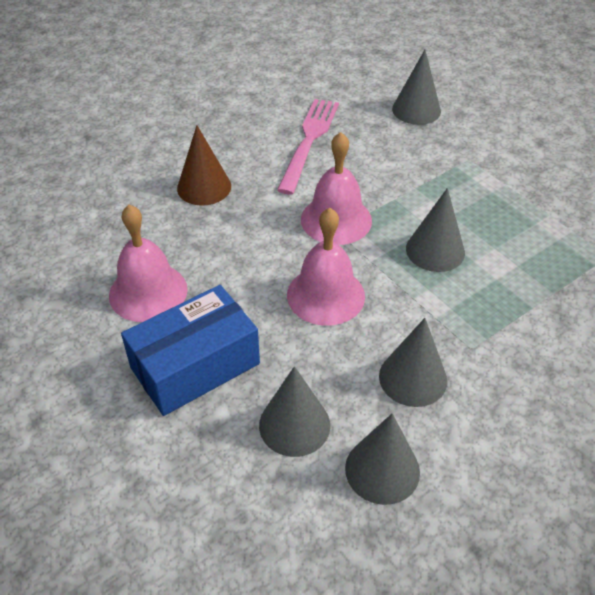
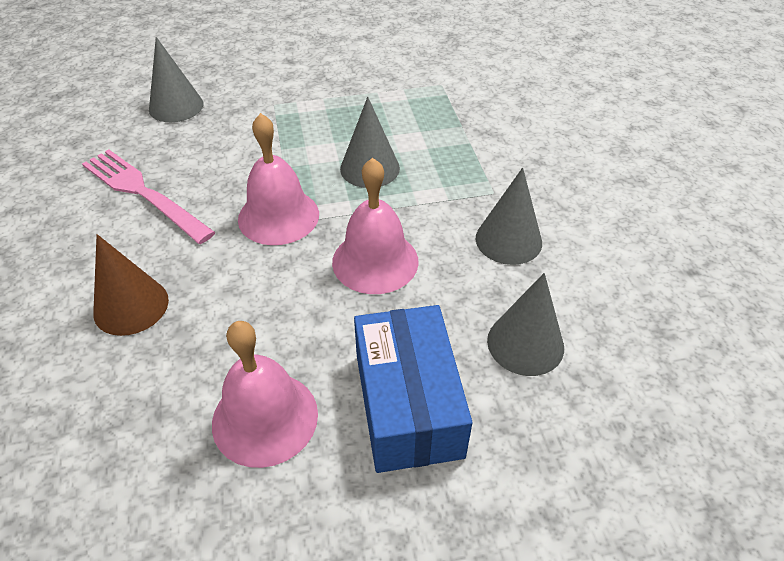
camera: 65 degrees left, 0 degrees up
grey cone [345,413,420,505] -> none

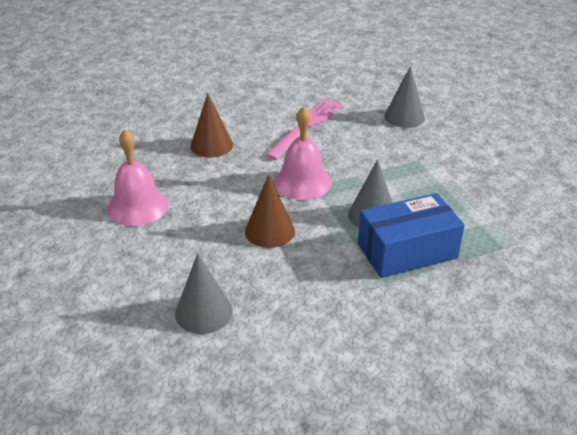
camera: 80 degrees right, 10 degrees down
pink bell [332,158,419,294] -> brown cone [245,174,295,248]
blue box [354,305,472,473] -> blue box moved to [358,193,465,278]
grey cone [476,168,542,265] -> none

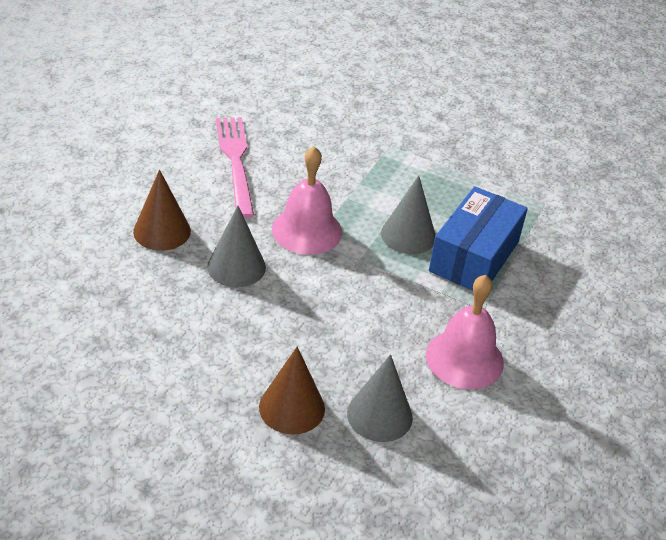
camera: 45 degrees left, 5 degrees up
pink bell [107,129,169,226] -> pink bell moved to [426,275,504,389]
brown cone [245,174,295,248] -> brown cone moved to [259,347,325,434]
grey cone [384,66,425,128] -> grey cone moved to [207,206,266,288]

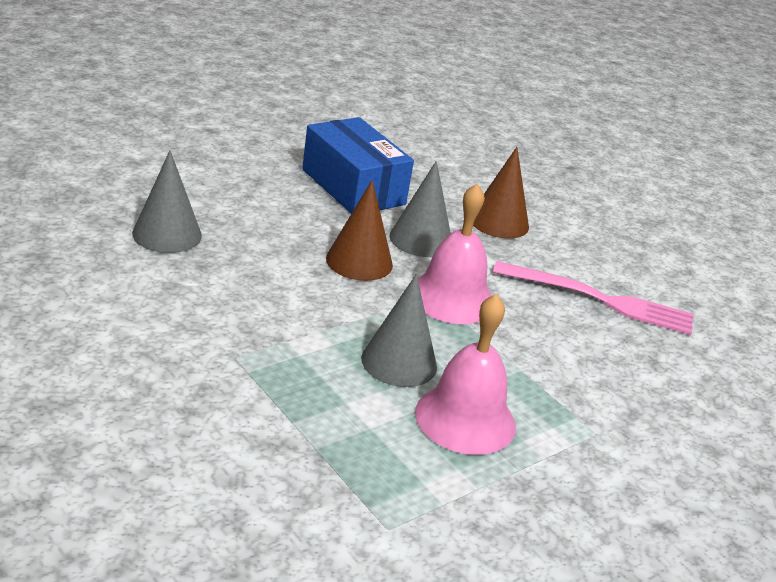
camera: 115 degrees right, 10 degrees down
brown cone [259,347,325,434] -> brown cone moved to [326,180,393,281]
pink bell [426,275,504,389] -> pink bell moved to [415,294,516,455]
blue box [429,186,528,291] -> blue box moved to [302,117,414,213]

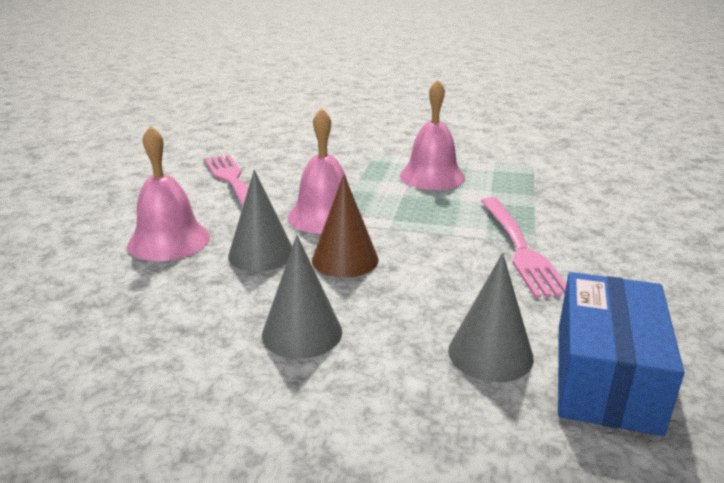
camera: 125 degrees left, 5 degrees down
blue box [302,117,414,213] -> blue box moved to [558,272,684,436]
grey cone [361,274,437,387] -> grey cone moved to [262,235,342,359]
brown cone [473,147,529,239] -> pink bell [127,126,210,261]
none -> pink fork [481,197,566,298]

